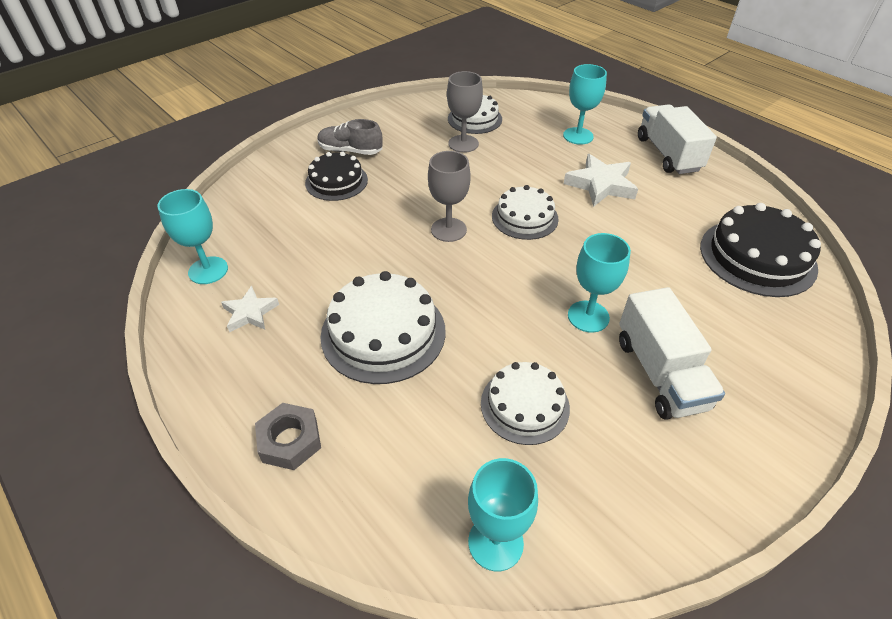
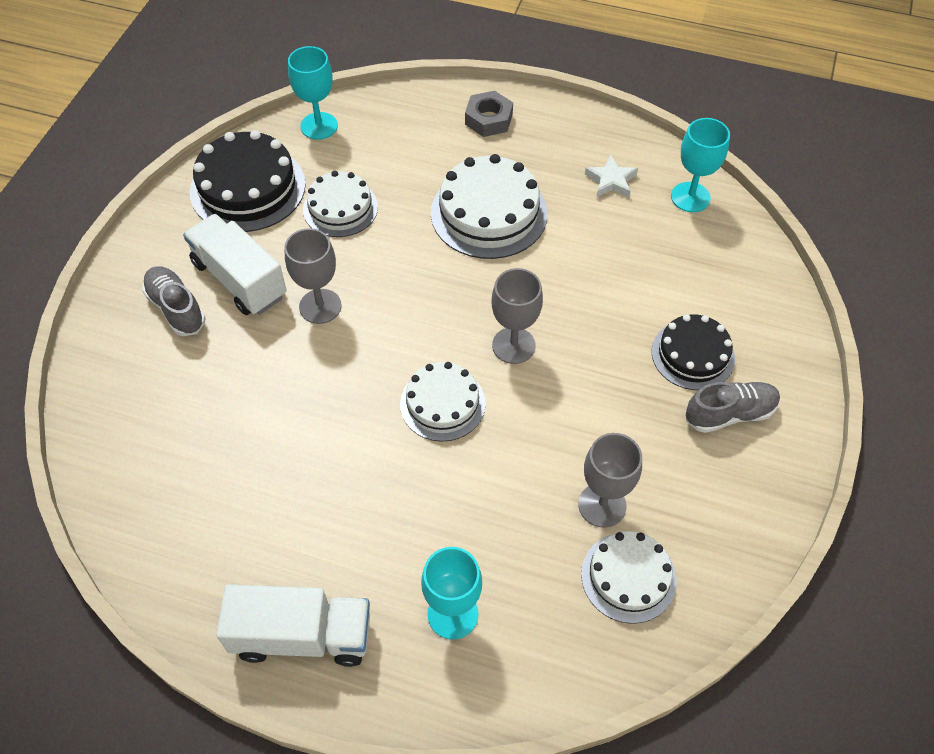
camera: 150 degrees right, 10 degrees up
white star [564,154,638,207] -> none
turquoise goblet [568,233,631,333] -> grey goblet [284,228,342,324]
white truck [638,104,717,174] -> white truck turned 45 degrees counterclockwise [216,584,370,667]
black cake [700,203,821,297] -> black cake moved to [190,130,306,232]
none -> grey shoe [142,266,205,336]

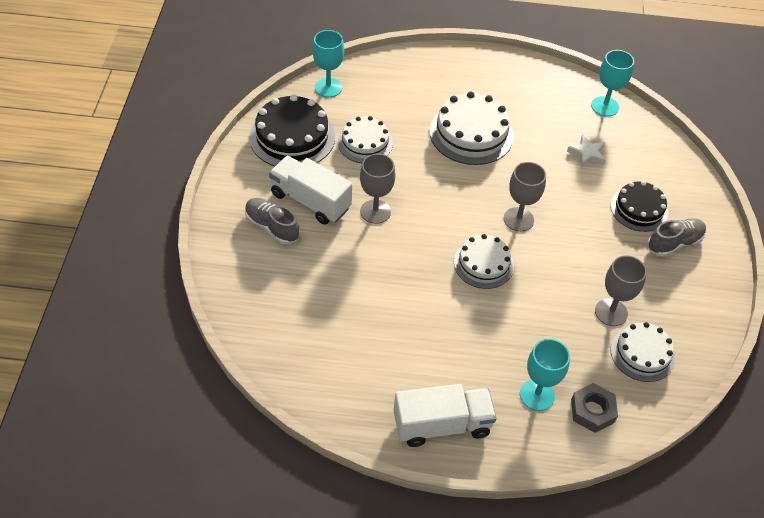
camera: 15 degrees left, 5 degrees down
grey nut [465,91,513,137] -> grey nut moved to [571,383,618,433]
white star [585,154,638,198] -> white star moved to [567,135,606,167]

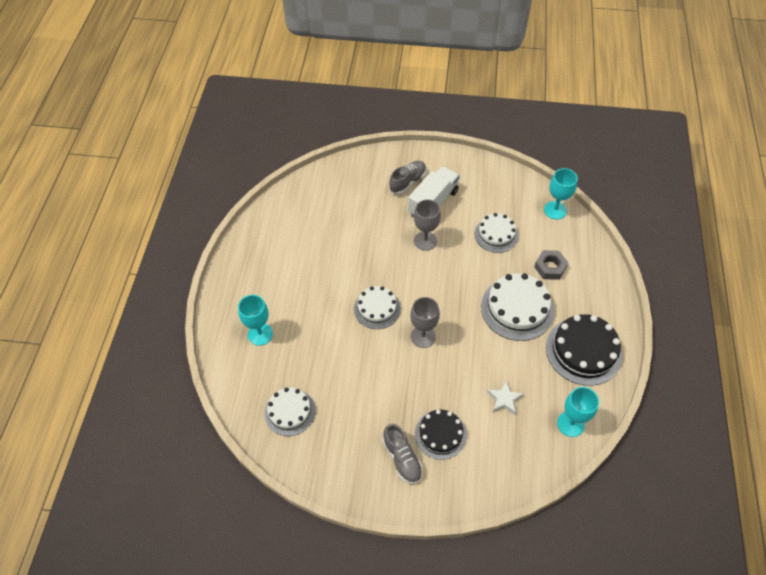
camera: 95 degrees right, 5 degrees up
black cake [249,94,335,166] -> black cake moved to [546,314,622,386]
white truck [394,384,496,447] -> none
grey nut [571,383,618,433] -> grey nut moved to [534,250,568,280]
grey goblet [595,255,647,326] -> none

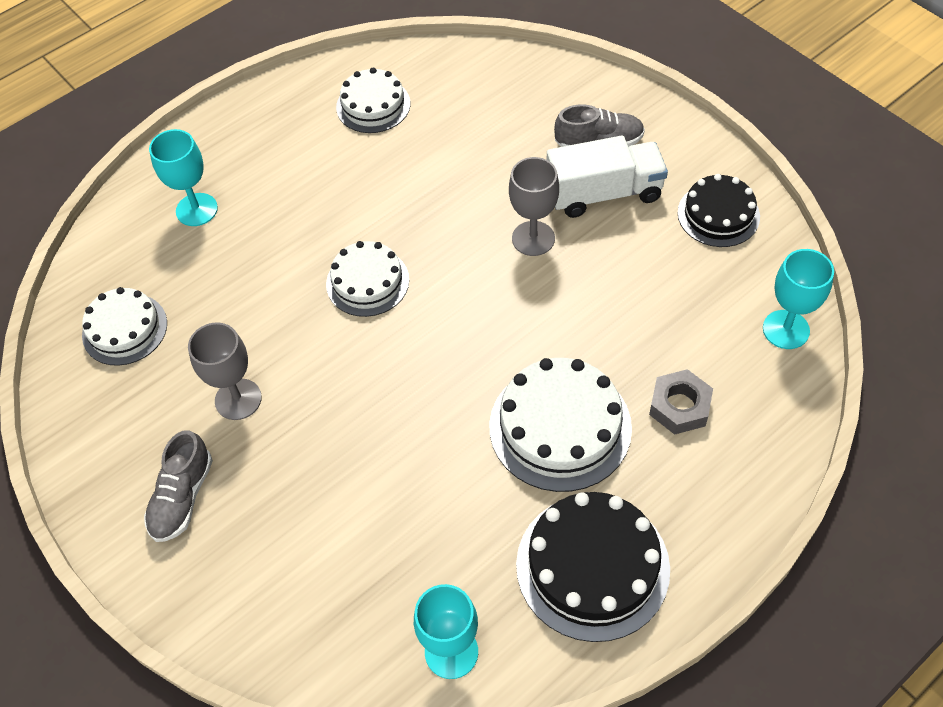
camera: 45 degrees right, 0 degrees up
grey goblet [410,297,440,348] -> grey goblet moved to [188,322,262,420]
black cake [415,410,467,460] -> black cake moved to [678,174,760,247]
white cake [474,213,518,253] -> white cake moved to [336,68,410,133]
white star [487,380,524,415] -> none

